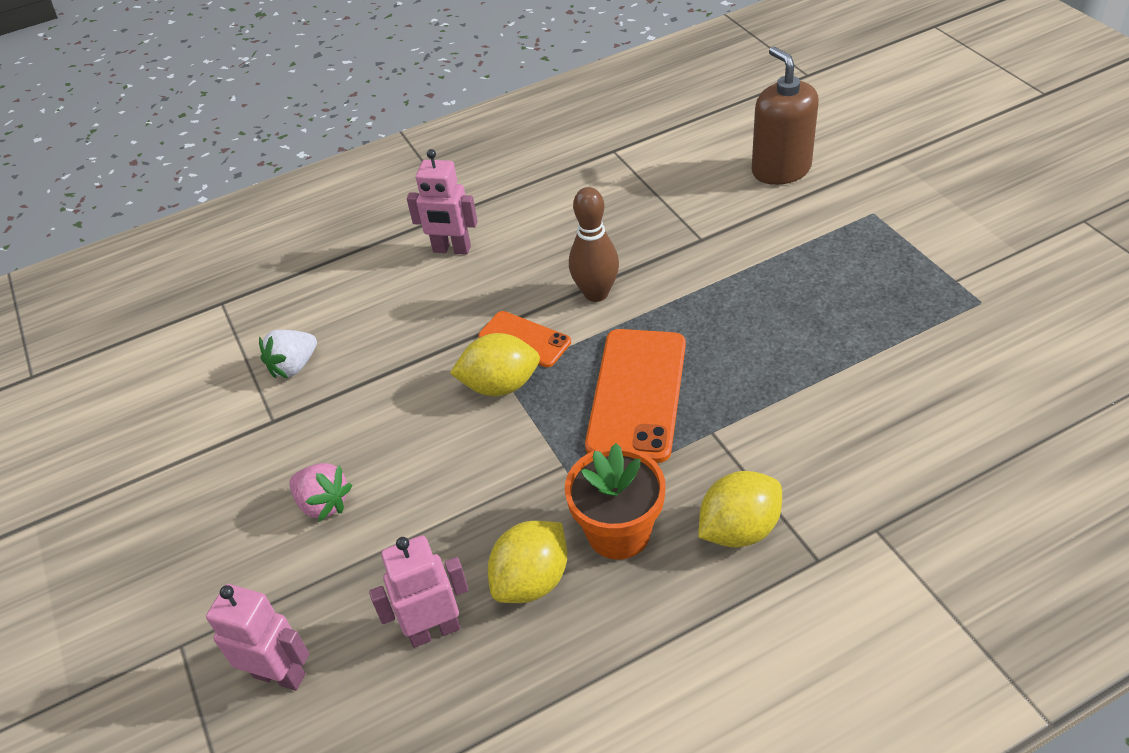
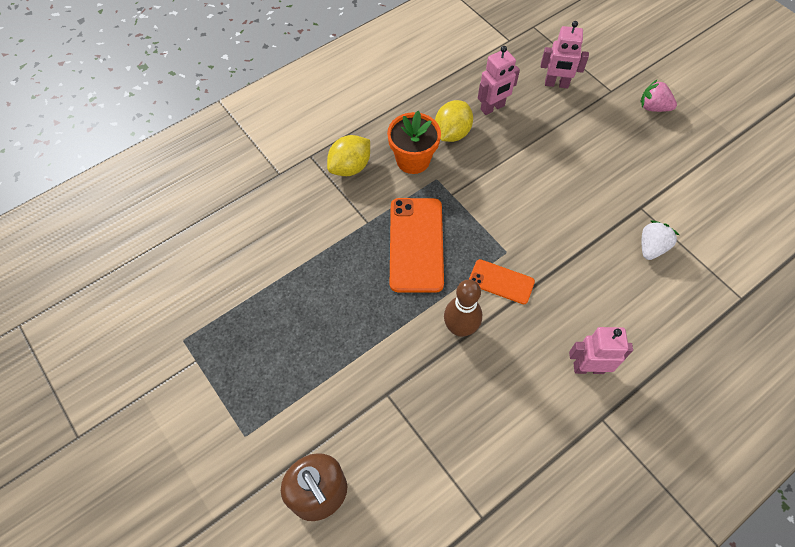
camera: 165 degrees right, 15 degrees up
pink strawberry [289,463,352,522] -> pink strawberry moved to [641,79,677,112]
yellow lemon [450,333,540,396] -> none

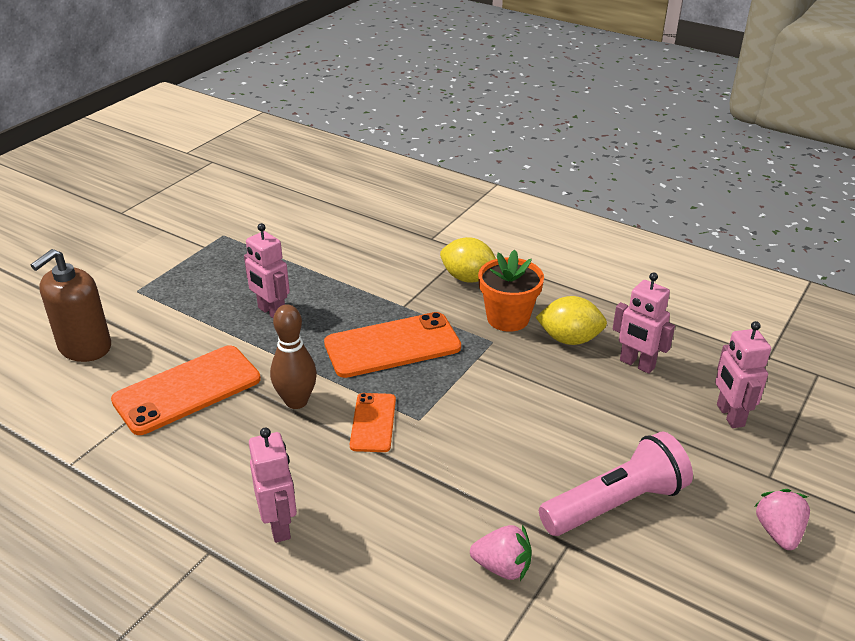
camera: 70 degrees right, 25 degrees down
white strawberry [642,220,679,260] -> pink strawberry [470,525,532,581]
none -> orange phone [111,345,261,435]
none -> pink robot [244,223,290,318]
none -> pink flashlight [539,432,693,536]

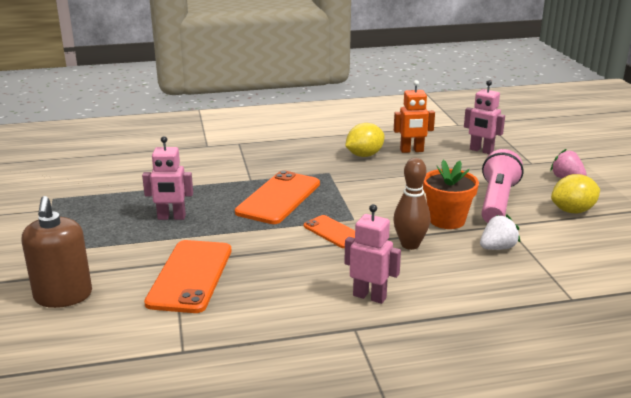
camera: 45 degrees left, 10 degrees down
brown bowling pin [270,304,317,409] -> brown bowling pin moved to [394,158,430,250]
yellow lemon [440,237,496,283] -> yellow lemon moved to [551,174,600,213]
pink strawberry [470,525,532,581] -> white strawberry [480,214,520,250]
orange flower pot [478,250,544,332] -> orange flower pot moved to [423,160,479,229]
pink robot [613,272,675,374] -> orange robot [394,80,435,153]

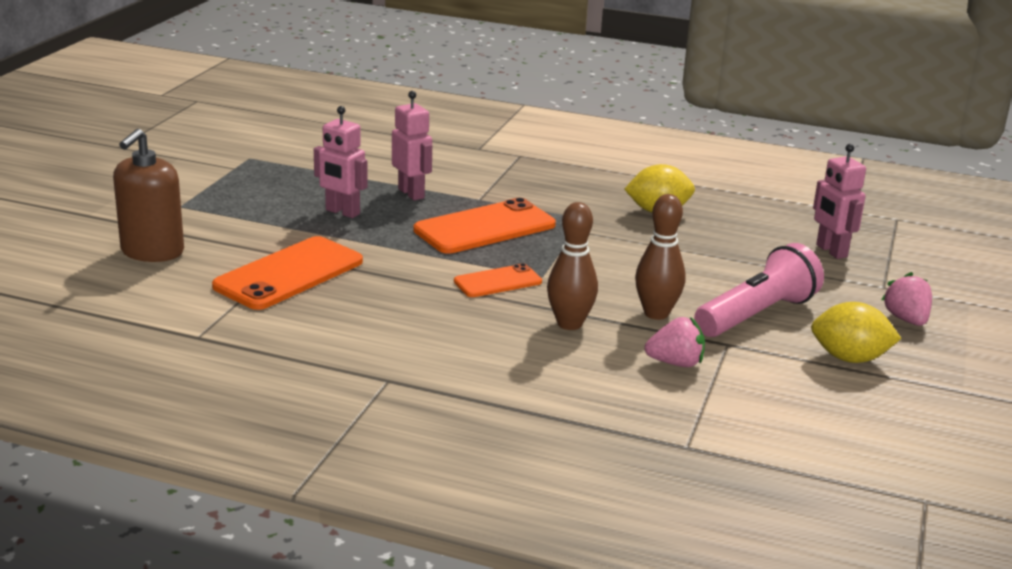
camera: 30 degrees right, 0 degrees up
orange phone [304,215,355,248] -> orange phone turned 75 degrees clockwise [454,263,542,297]
pink robot [344,204,401,304] -> pink robot moved to [392,91,432,200]
orange robot [394,80,435,153] -> none
orange flower pot [423,160,479,229] -> brown bowling pin [635,194,686,320]
white strawberry [480,214,520,250] -> pink strawberry [645,317,705,367]

